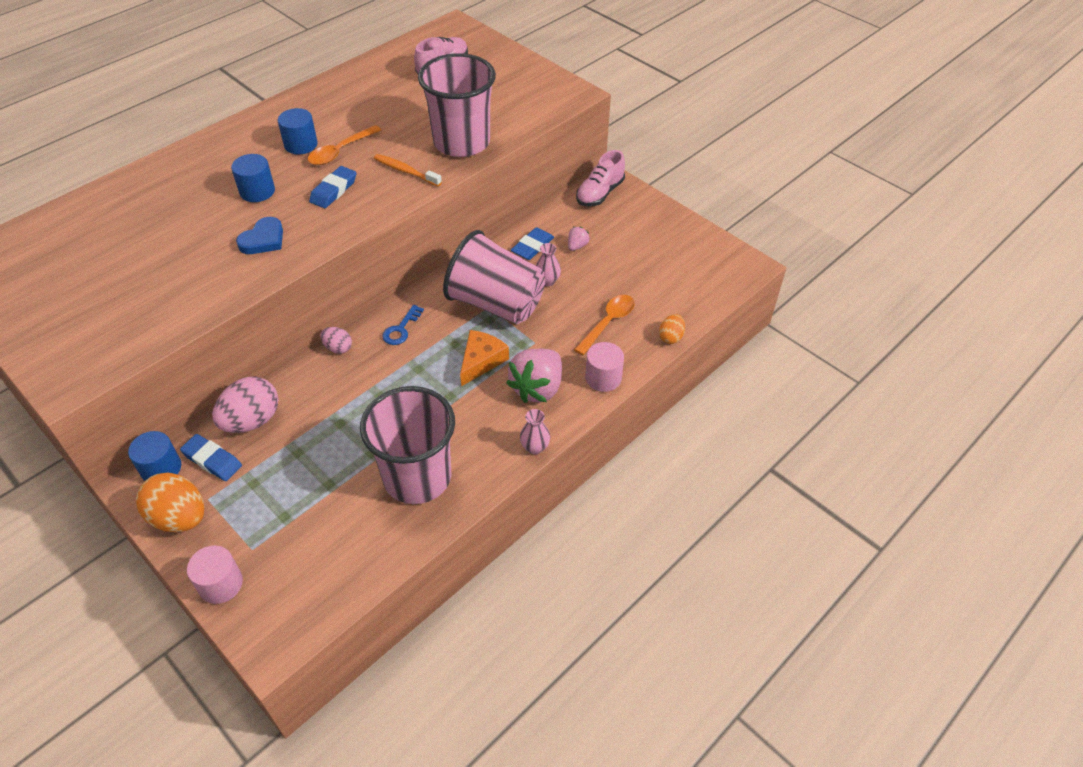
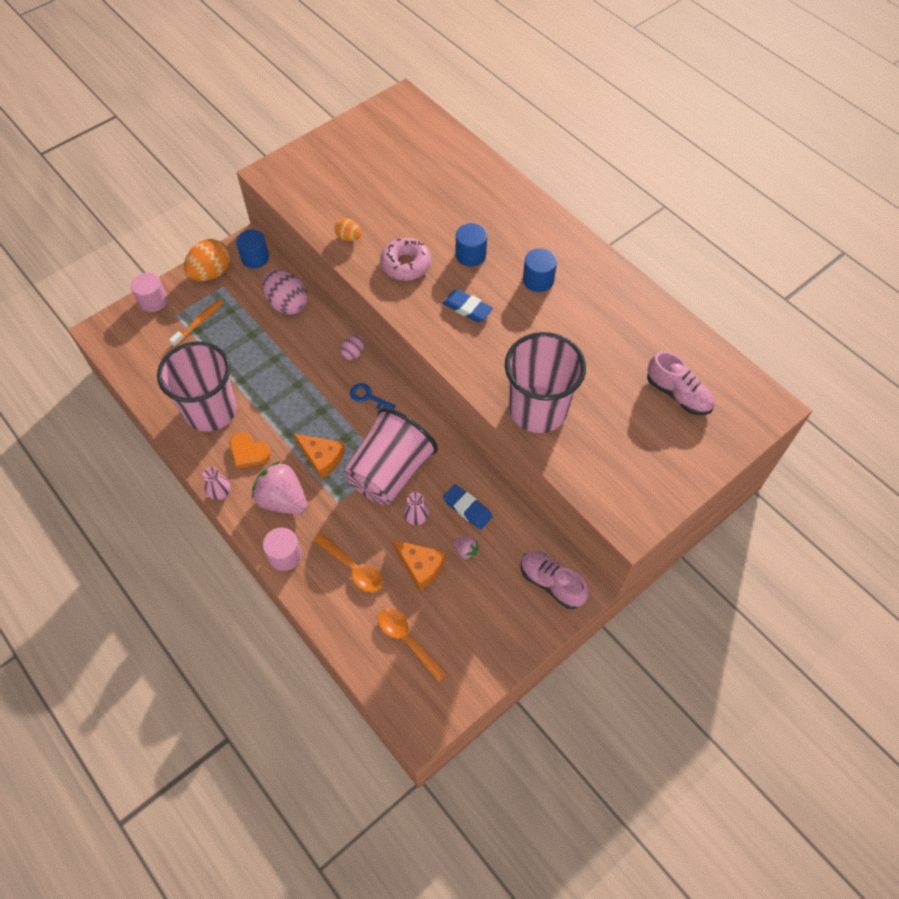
camera: 95 degrees right, 10 degrees up
blue eraser [180,434,242,481] -> none
blue heart [236,217,283,254] -> pink donut [380,238,431,281]
orange spoon [308,125,381,165] -> orange spoon moved to [378,608,447,682]
orange toothbrush [374,154,442,186] -> orange toothbrush moved to [169,299,223,347]
orange egg [659,314,685,344] -> orange egg moved to [334,218,361,241]
none -> orange heart [230,432,271,469]
none -> orange cheese [392,540,446,591]

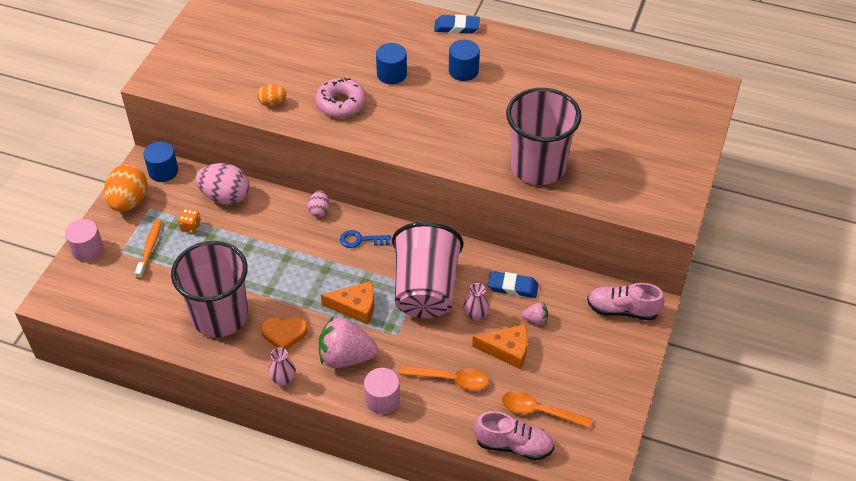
camera: 30 degrees left, 10 degrees down
blue eraser [443,289,493,322] -> blue eraser moved to [434,15,480,34]
pink shoe [647,351,714,415] -> pink shoe moved to [474,411,554,460]
none -> orange dice [178,209,201,233]

